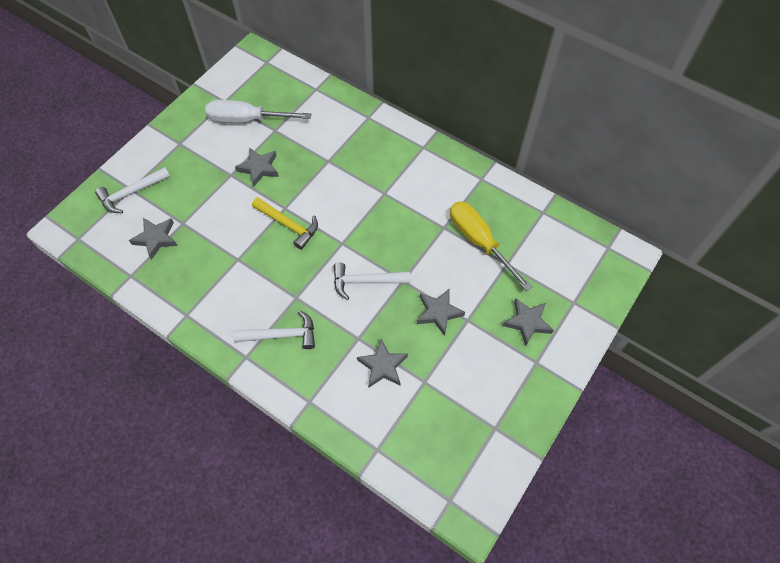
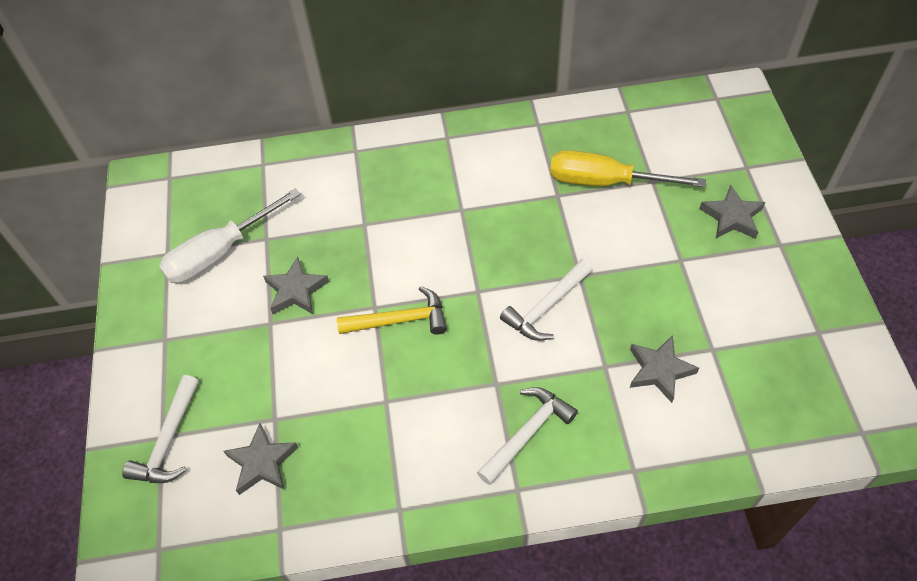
camera: 40 degrees left, 5 degrees down
grey star [417,289,465,336] -> none

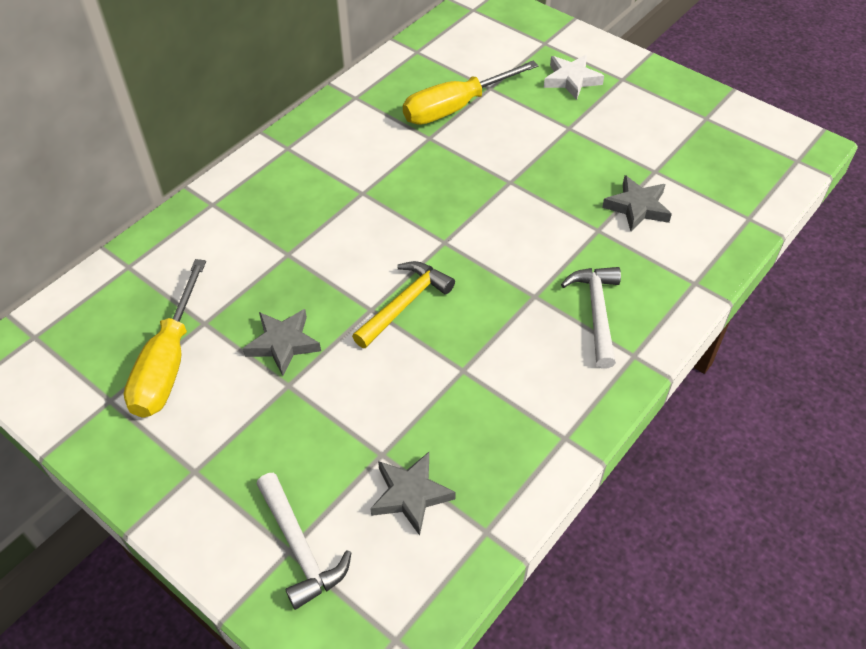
camera: 45 degrees left, 5 degrees down
white screwdriver [159,188,301,283] -> yellow screwdriver [124,259,206,418]
white hammer [500,259,593,341] -> none
grey star [699,184,765,239] -> white star [544,55,604,100]

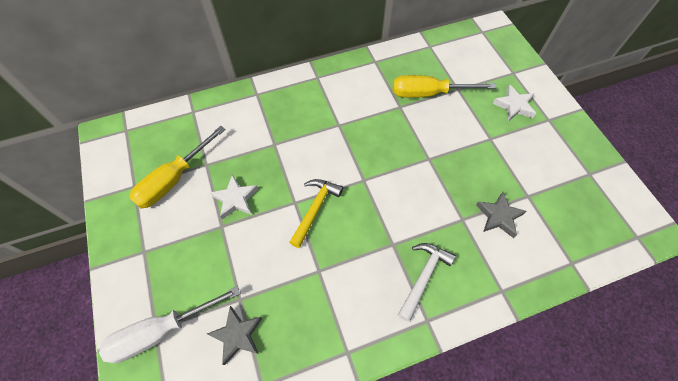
camera: 30 degrees right, 10 degrees up
grey star [243,309,321,376] -> white star [210,174,258,220]
white hammer [257,473,351,610] -> white screwdriver [99,286,241,363]
yellow hammer [352,261,455,348] -> yellow hammer turned 45 degrees counterclockwise [289,179,343,248]

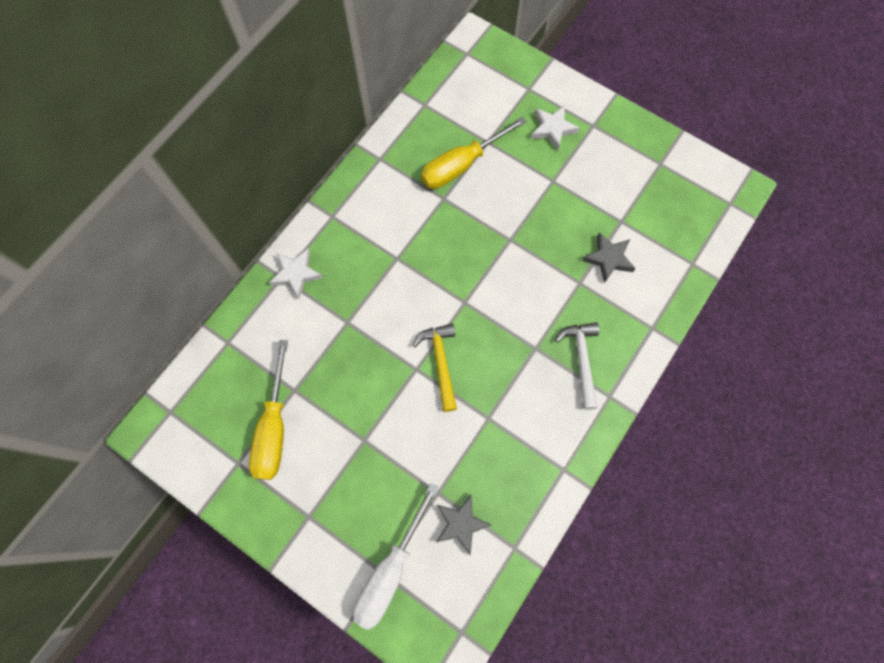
camera: 35 degrees left, 10 degrees up
white star [210,174,258,220] -> white star moved to [269,248,323,299]

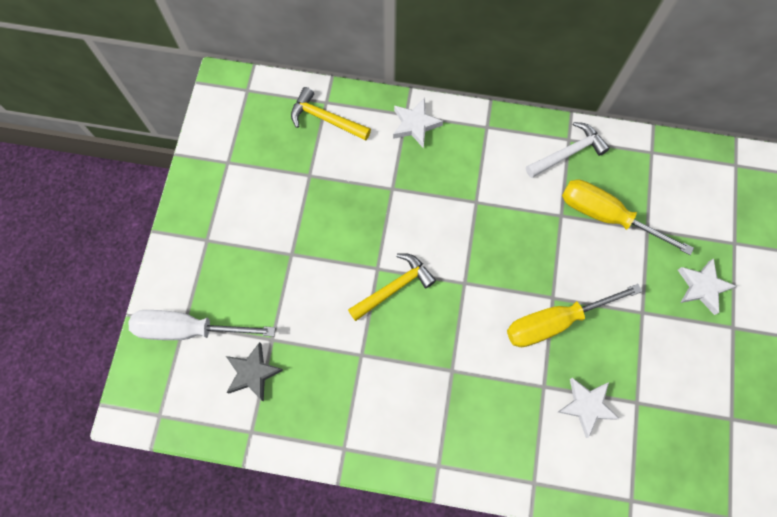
camera: 65 degrees right, 0 degrees up
yellow screwdriver [249,340,288,480] -> yellow screwdriver moved to [507,284,642,347]
white hammer [555,322,599,410] -> white hammer moved to [526,122,610,178]
grey star [582,232,636,283] -> white star [558,378,619,438]
none -> yellow hammer [291,87,371,141]

